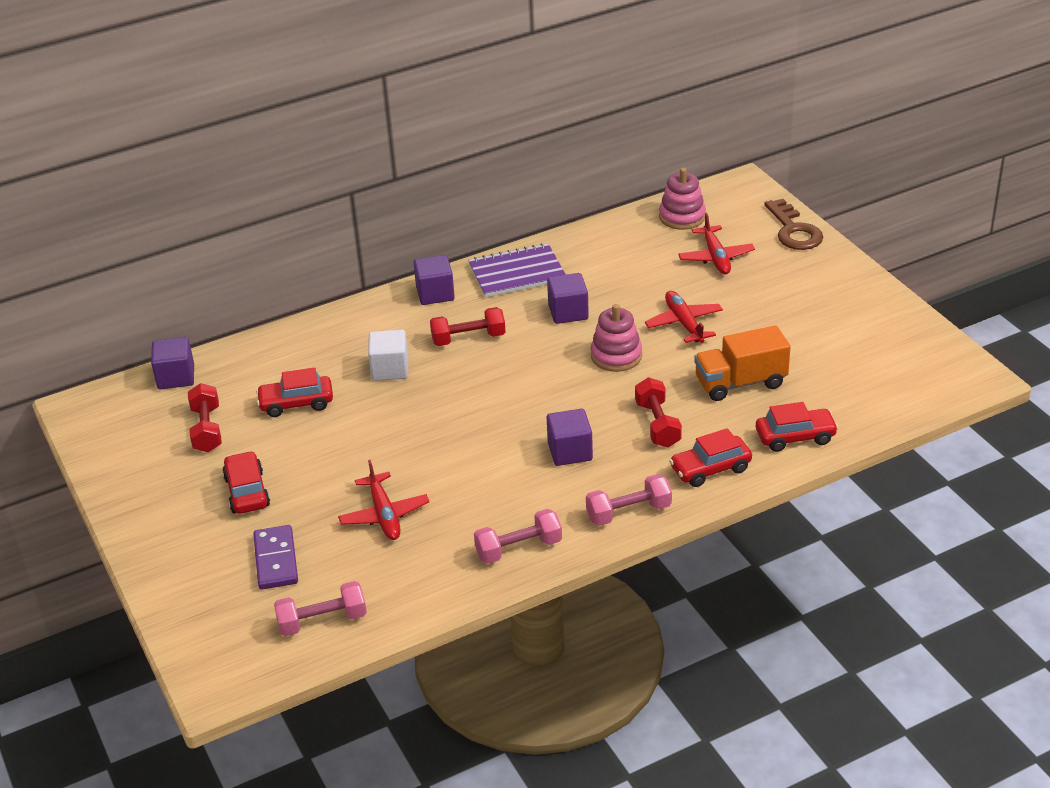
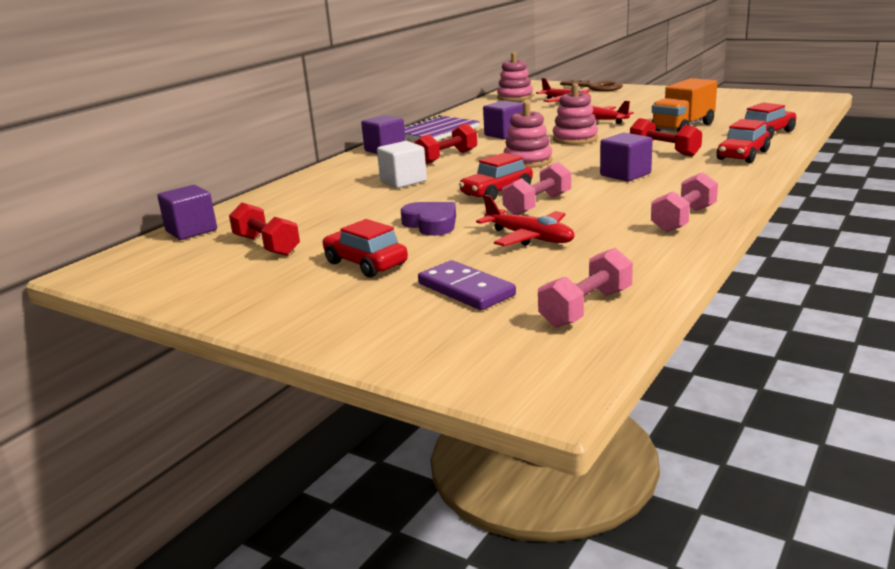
camera: 30 degrees left, 15 degrees down
red car [256,368,333,417] -> red car moved to [459,153,533,200]
pink dumbbell [586,474,672,526] -> pink dumbbell moved to [502,162,571,215]
none -> purple heart [401,202,456,236]
none -> pink stacking toy [504,101,552,168]

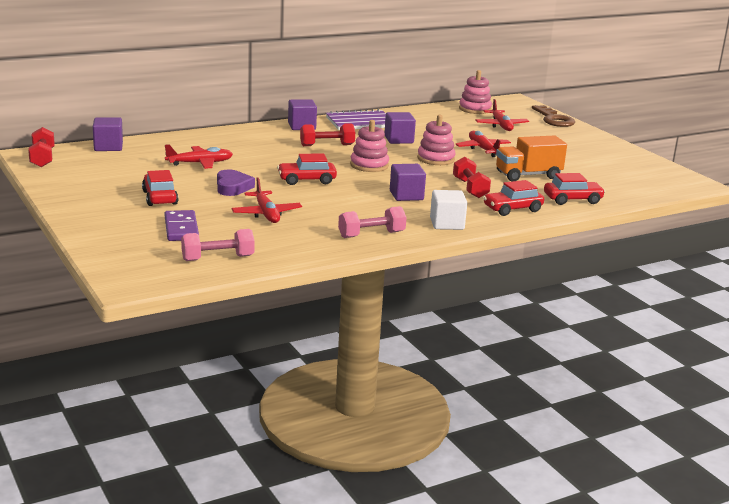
camera: 25 degrees right, 0 degrees up
red dumbbell [229,203,300,256] -> red dumbbell moved to [28,127,55,167]
white cube [377,141,427,188] -> white cube moved to [430,190,467,230]
pink dumbbell [502,162,571,215] -> none
none -> red plane [165,144,233,169]

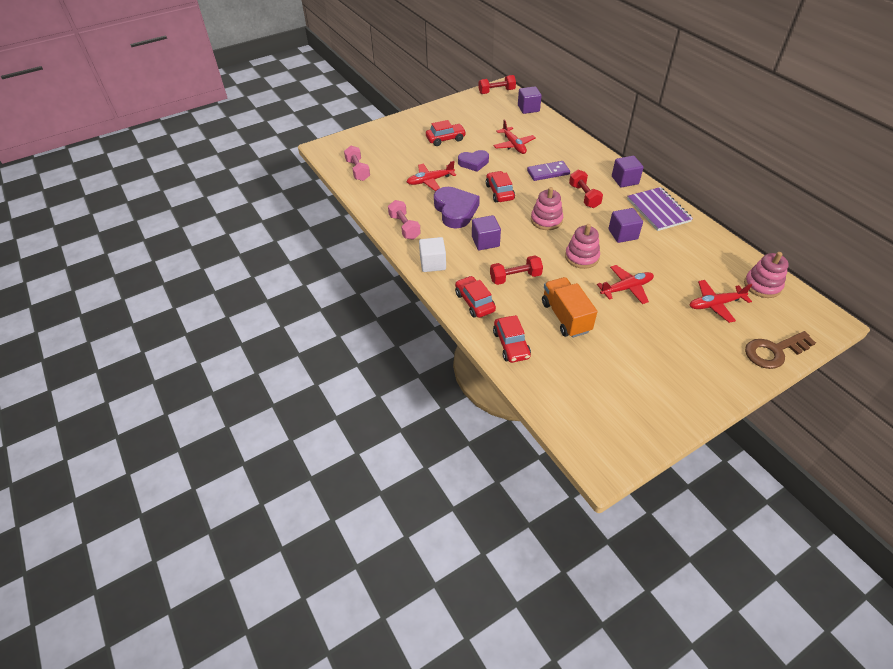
camera: 90 degrees right, 25 degrees up
purple domino [165,210,199,241] -> purple domino moved to [527,161,570,181]
none -> purple heart [434,187,480,228]

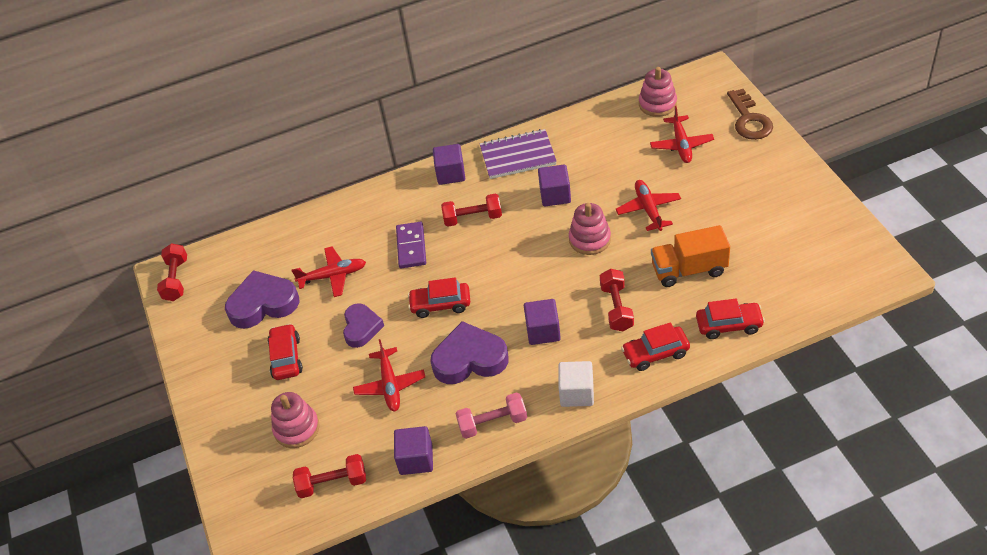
camera: 75 degrees left, 0 degrees up
pink dumbbell [344,146,370,181] -> red dumbbell [293,454,366,498]
purple cube [518,86,542,114] -> purple cube moved to [394,426,433,475]
pink stacking toy [531,187,563,230] -> pink stacking toy moved to [271,392,320,448]
none -> purple heart [225,270,299,329]

